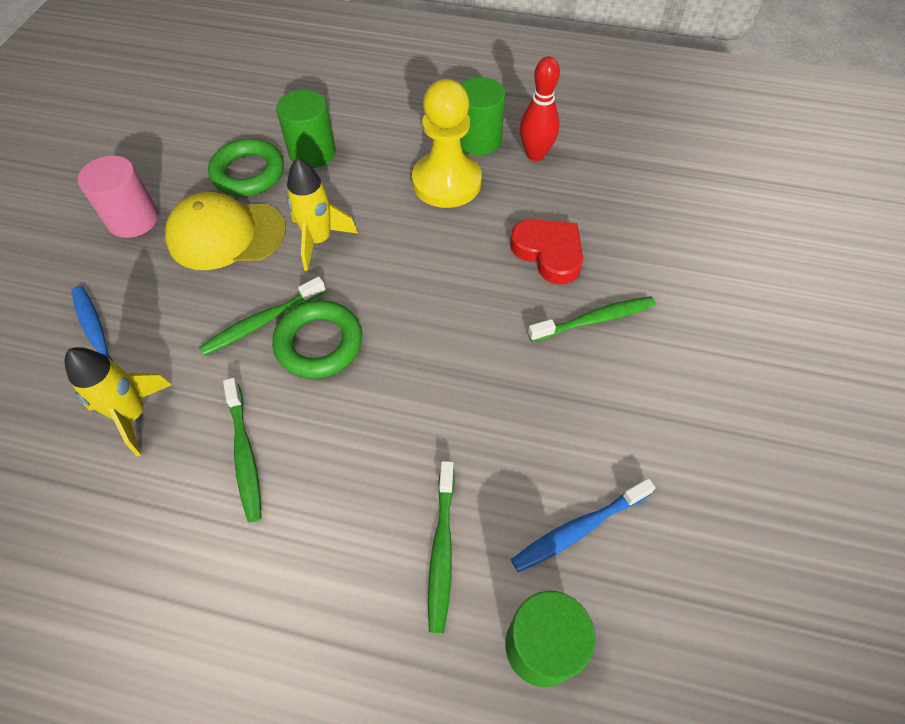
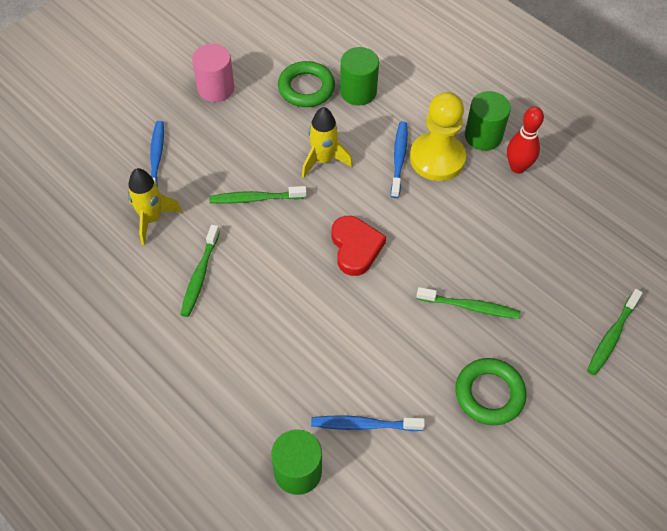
camera: 30 degrees right, 0 degrees up
yellow cap [165,192,286,270] -> none
green ring [272,300,362,379] -> green ring moved to [455,358,527,425]
green toothbrush [428,461,455,633] -> green toothbrush moved to [587,289,643,375]
red heart [510,219,583,285] -> red heart moved to [332,216,386,276]
none -> blue toothbrush [391,121,408,198]

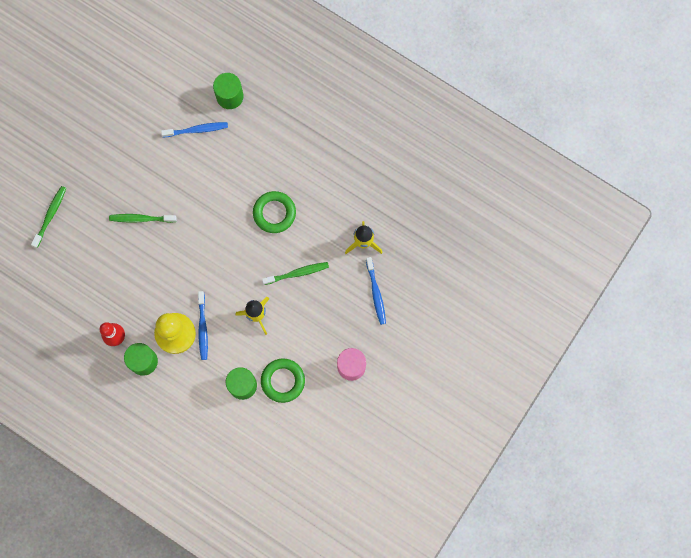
camera: 170 degrees right, 20 degrees up
green toothbrush [180,225,220,317] -> none
red heart [332,216,386,276] -> none
green ring [455,358,527,425] -> green ring moved to [253,191,296,233]

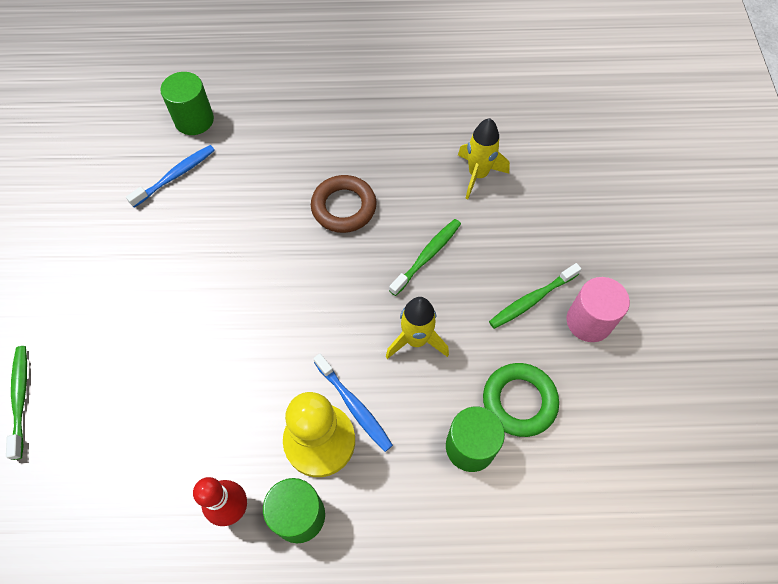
camera: 35 degrees left, 15 degrees down
green toothbrush [109,214,177,223] -> green toothbrush moved to [489,263,582,329]
green ring [253,191,296,233] -> brown ring [311,175,377,233]
blue toothbrush [366,257,386,325] -> none

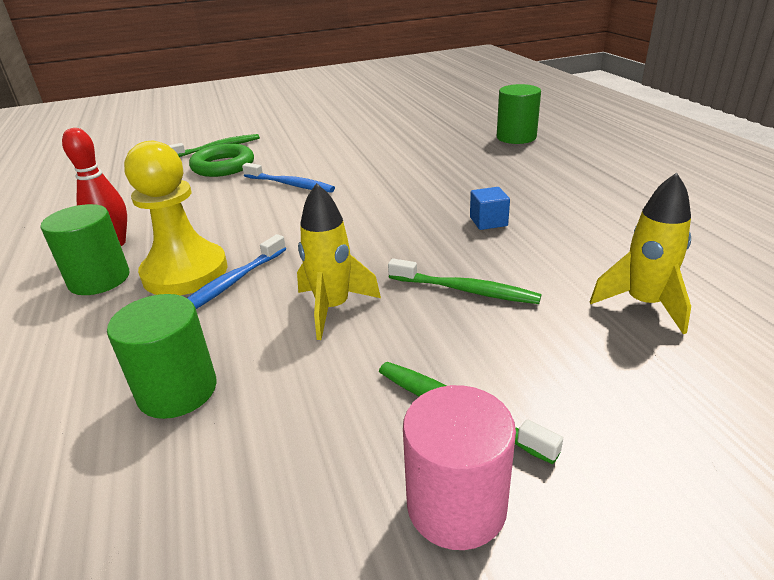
camera: 75 degrees right, 30 degrees down
blue toothbrush [126,145,215,207] -> blue toothbrush moved to [242,163,335,193]
brown ring [311,175,377,233] -> blue cube [470,187,510,230]
green ring [483,363,559,437] -> green ring moved to [189,144,254,177]

